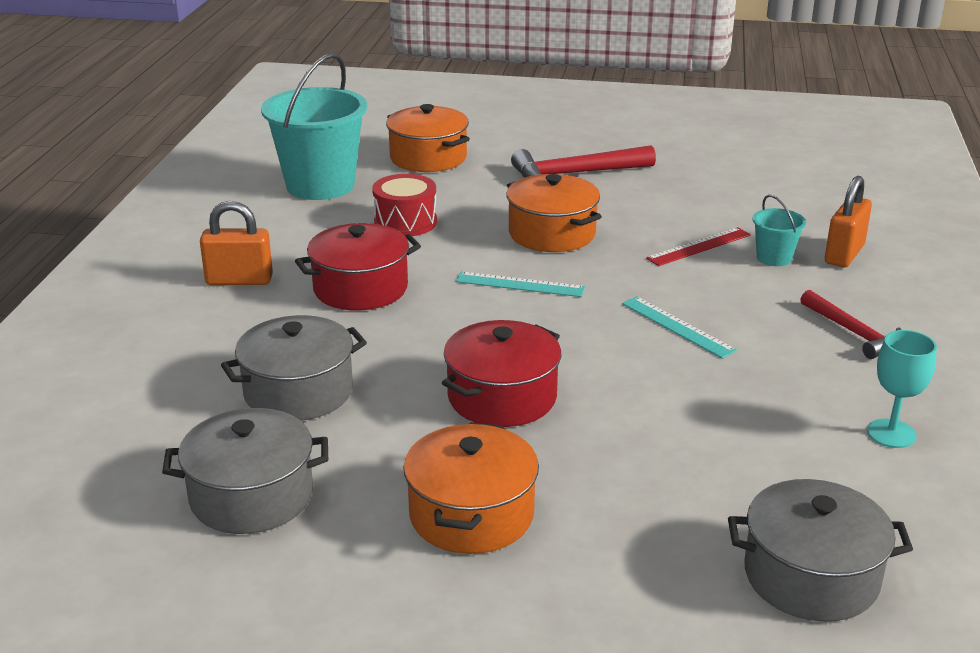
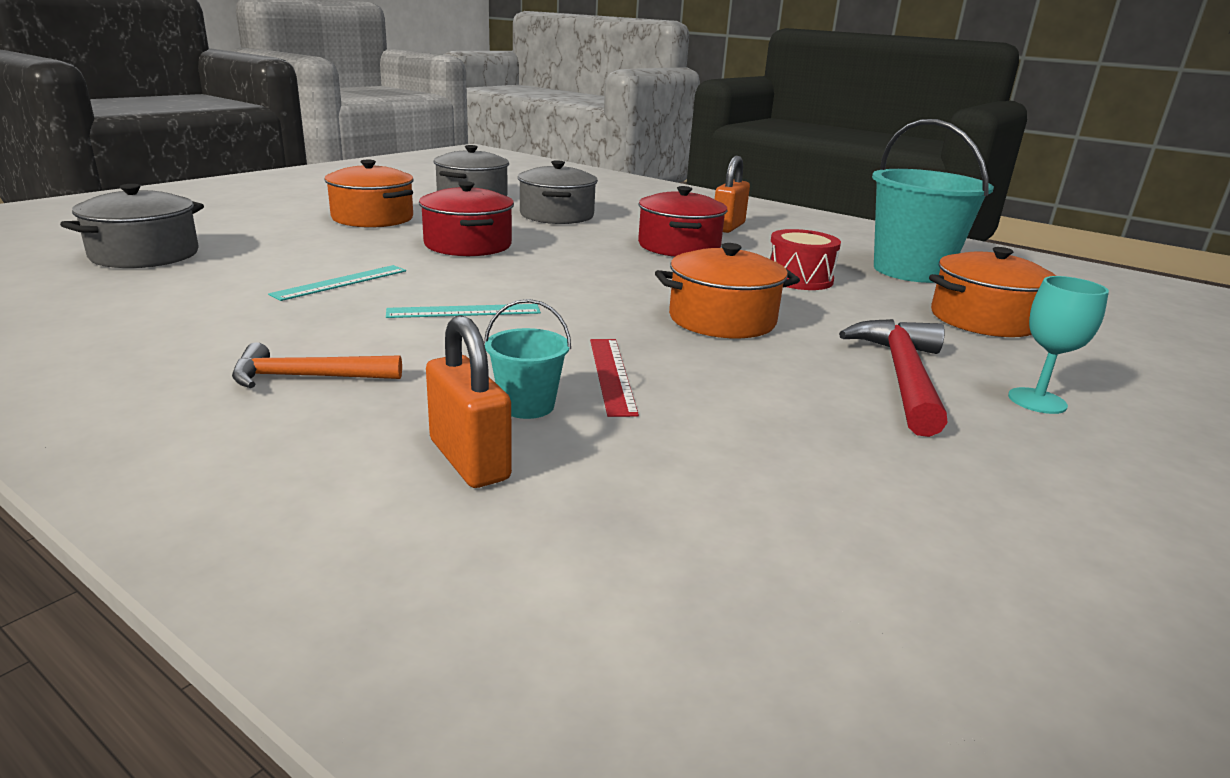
camera: 115 degrees right, 5 degrees down
turquoise ruler [456,271,585,297] -> turquoise ruler moved to [268,265,406,301]
red hammer [800,290,901,359] -> orange hammer [232,342,402,388]
turquoise goblet [867,330,937,448] -> turquoise goblet moved to [1008,276,1109,414]

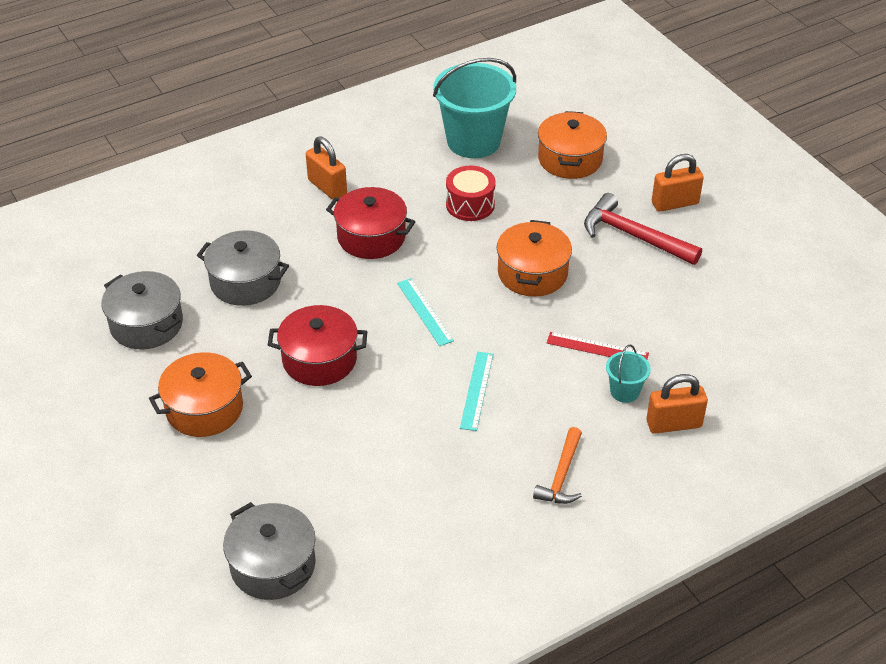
camera: 65 degrees left, 20 degrees up
turquoise ruler [268,265,406,301] -> turquoise ruler moved to [397,278,454,346]
turquoise goblet [1008,276,1109,414] -> orange padlock [652,154,704,212]

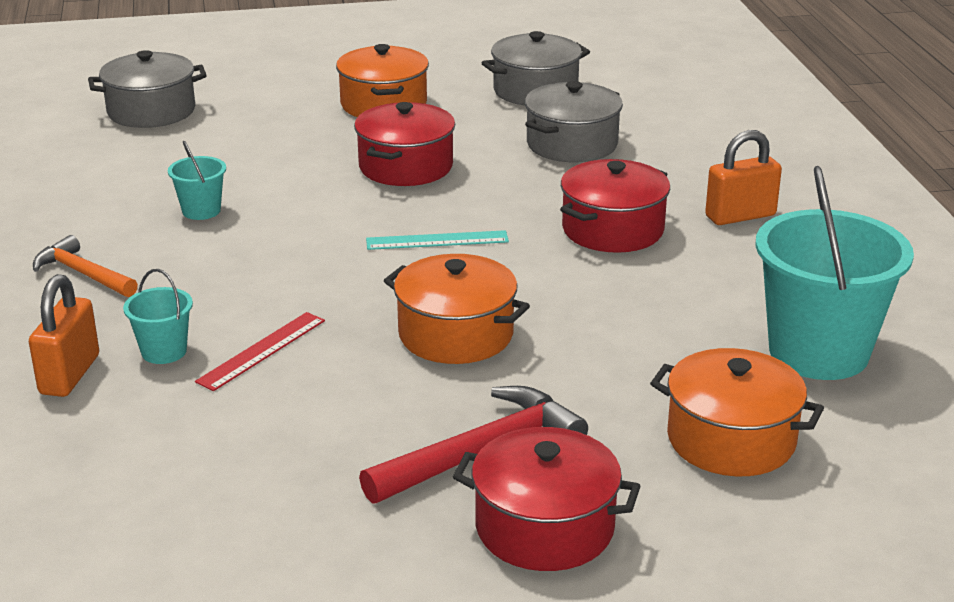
camera: 110 degrees right, 15 degrees down
red drum [446,166,496,221] -> none
turquoise ruler [460,352,493,431] -> none
orange padlock [652,154,704,212] -> red pot [453,427,641,571]
none -> turquoise bucket [168,141,226,220]

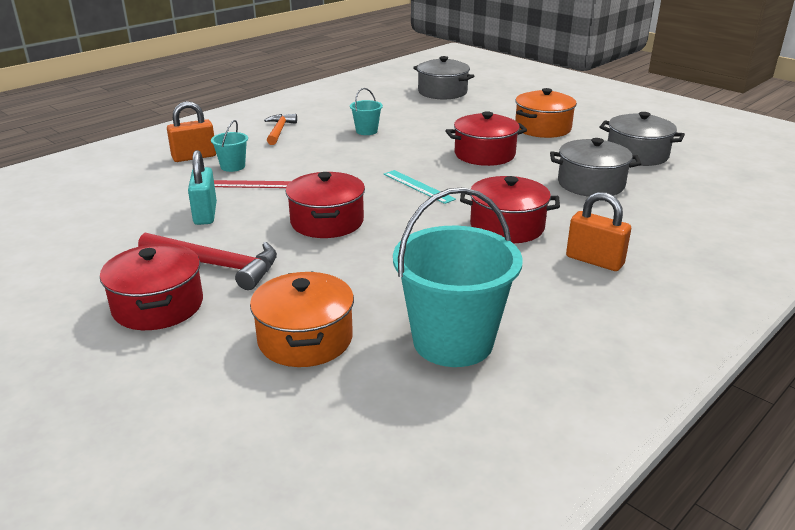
camera: 55 degrees right, 0 degrees up
orange pot [384,254,530,364] -> red pot [286,172,365,238]
none -> turquoise padlock [188,150,217,225]

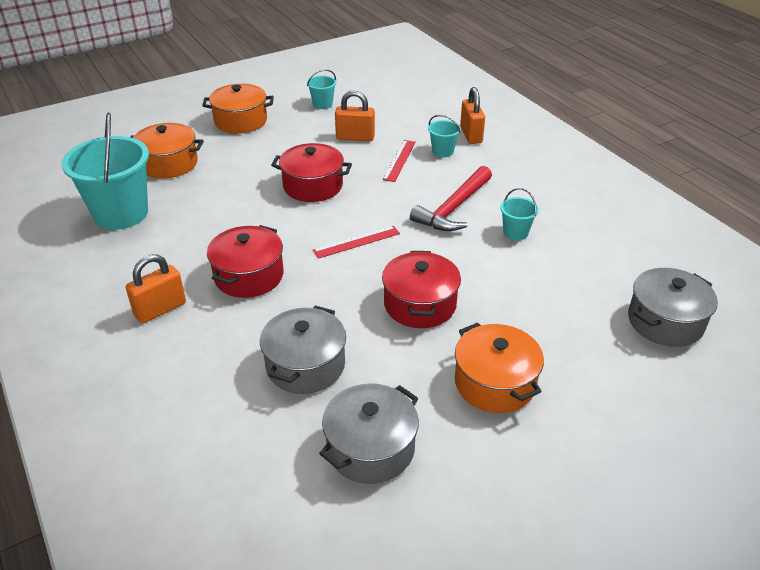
camera: 105 degrees right, 10 degrees up
red pot [100,244,203,330] -> orange pot [202,84,274,134]
red hammer [138,233,277,290] -> red hammer moved to [410,166,492,231]
turquoise padlock [188,150,217,225] -> orange padlock [335,90,375,141]
orange hammer [264,114,297,145] -> none
turquoise ruler [384,170,456,204] -> red ruler [313,226,400,259]
none -> turquoise bucket [307,69,337,109]

